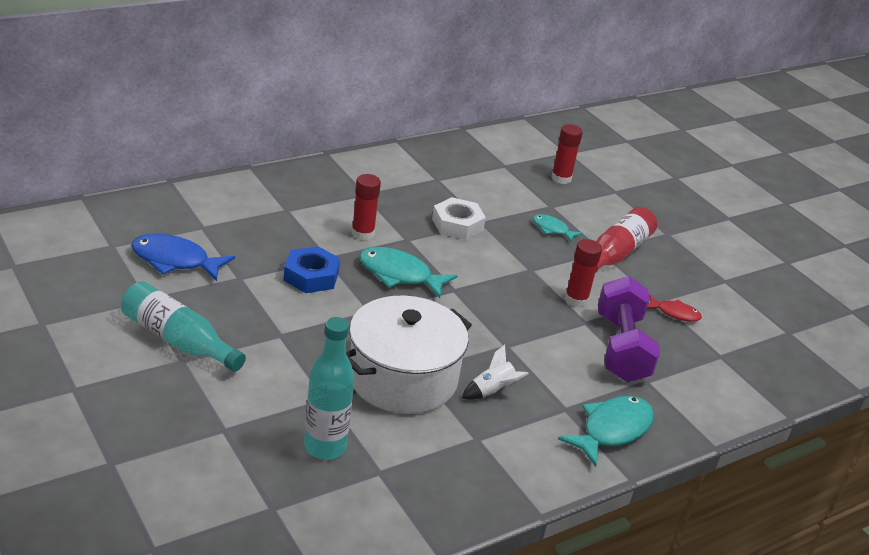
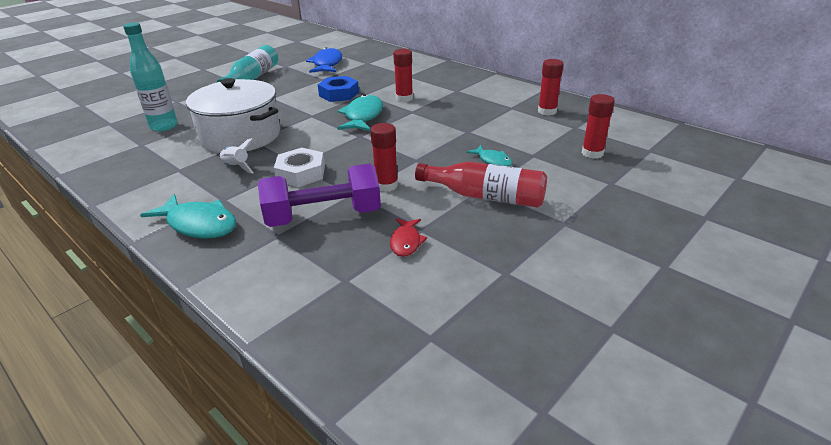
camera: 80 degrees right, 0 degrees up
white nut [432,197,486,240] -> white nut moved to [274,148,325,187]
turquoise fish [533,214,583,243] -> turquoise fish turned 120 degrees clockwise [466,145,513,167]
none -> red glue stick [538,59,563,115]

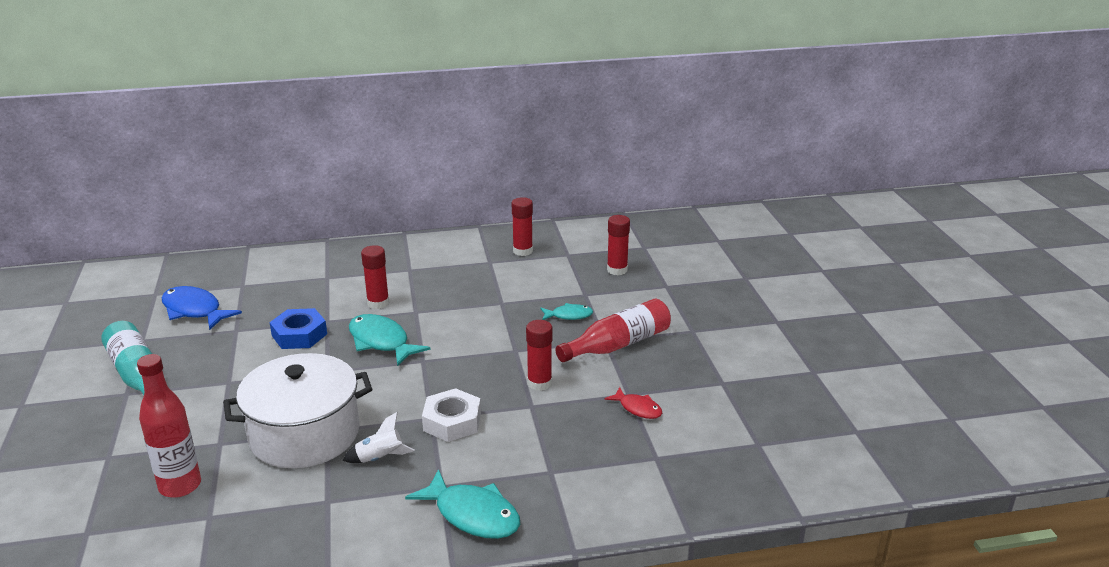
camera: 55 degrees left, 5 degrees down
turquoise bottle [123,22,178,132] -> red bottle [137,354,201,498]
turquoise fish [140,194,236,239] -> turquoise fish turned 60 degrees clockwise [405,469,520,539]
purple dumbbell [258,164,381,227] -> none

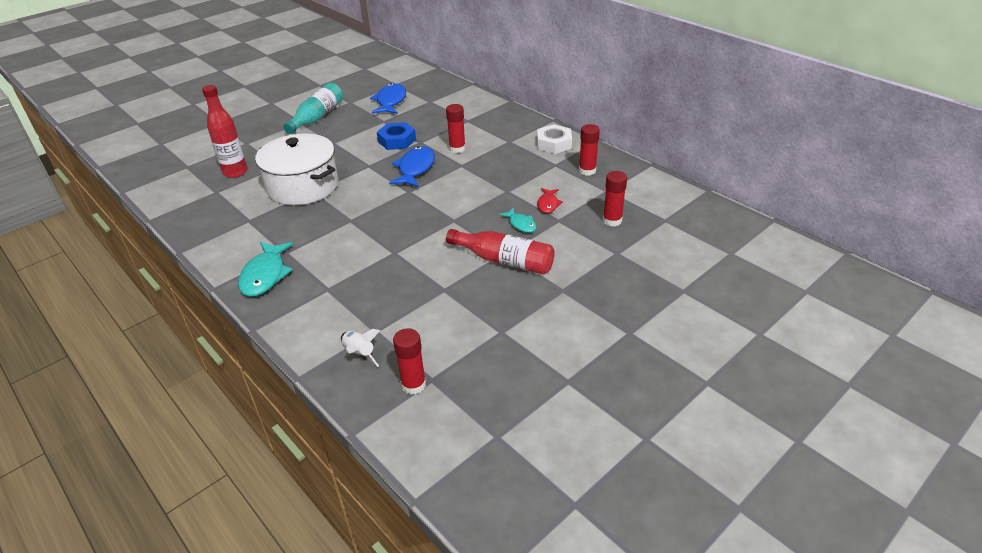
camera: 60 degrees right, 10 degrees up
white rocket [342,412,415,463] -> white rocket moved to [341,329,380,367]
turquoise fish [349,314,430,367] -> blue fish [389,146,435,188]
white nut [422,388,481,442] -> white nut moved to [537,124,572,154]
red glue stick [526,320,552,391] -> red glue stick moved to [393,328,426,394]
red fish [604,387,662,419] -> red fish moved to [537,188,563,213]

